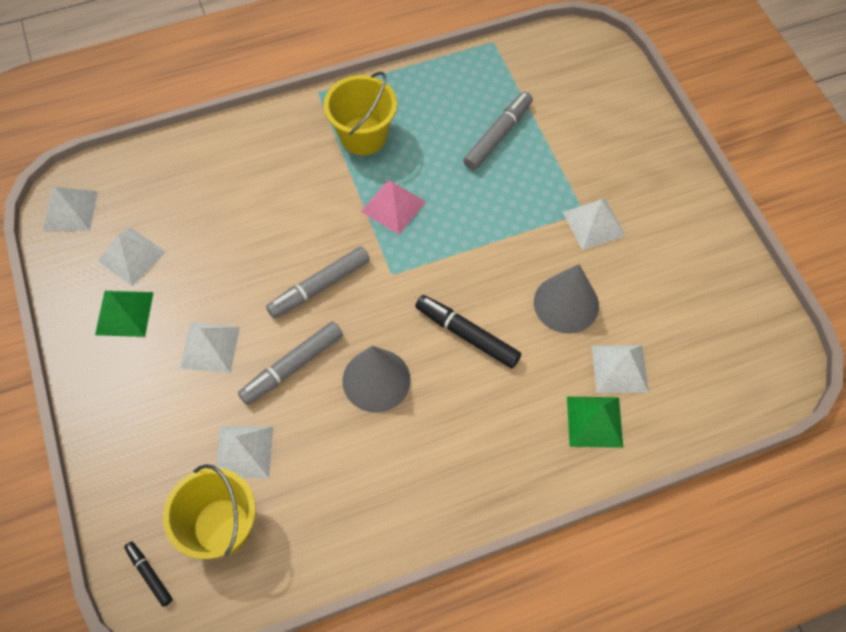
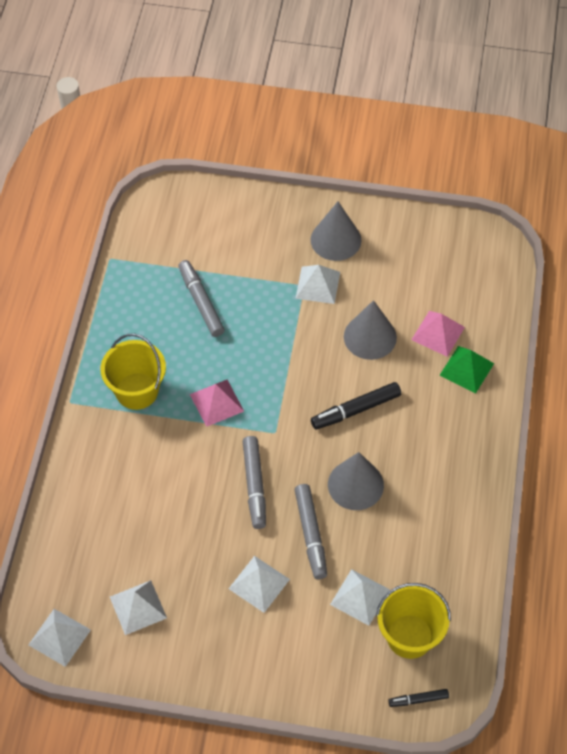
camera: 60 degrees left, 5 degrees down
green pyramid [95,291,154,337] -> none
white pyramid [592,345,649,393] -> pink pyramid [411,311,465,357]
none -> grey cone [311,201,361,261]

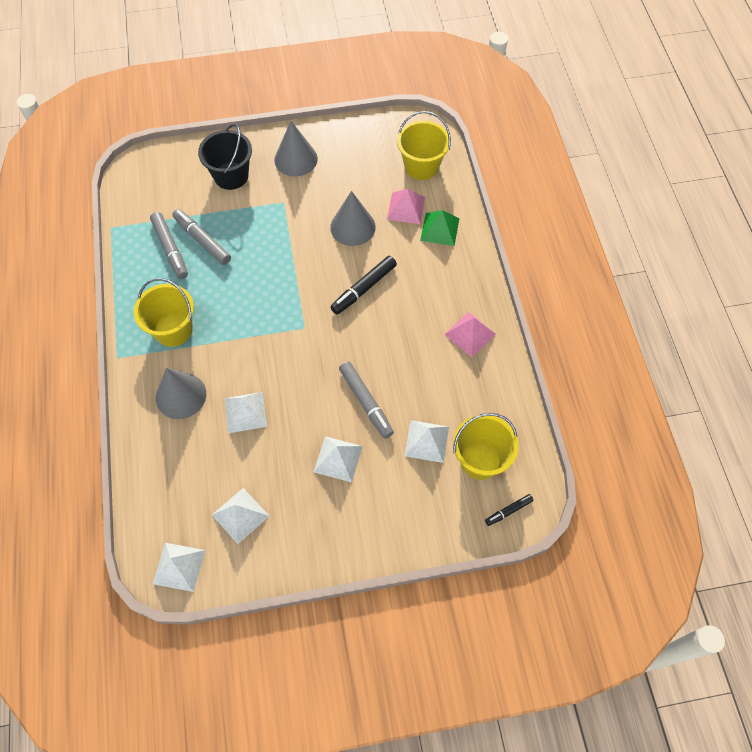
camera: 20 degrees left, 5 degrees up
pink pyramid [190,380,244,427] -> pink pyramid moved to [444,312,496,357]
grey marker [243,436,266,529] -> grey marker moved to [150,212,188,279]
white pyramid [295,265,340,304] -> white pyramid moved to [224,392,267,433]
grey cone [328,452,384,510] -> grey cone moved to [156,368,206,419]
none -> black bucket [198,124,252,190]
none -> yellow bucket [397,111,451,180]

